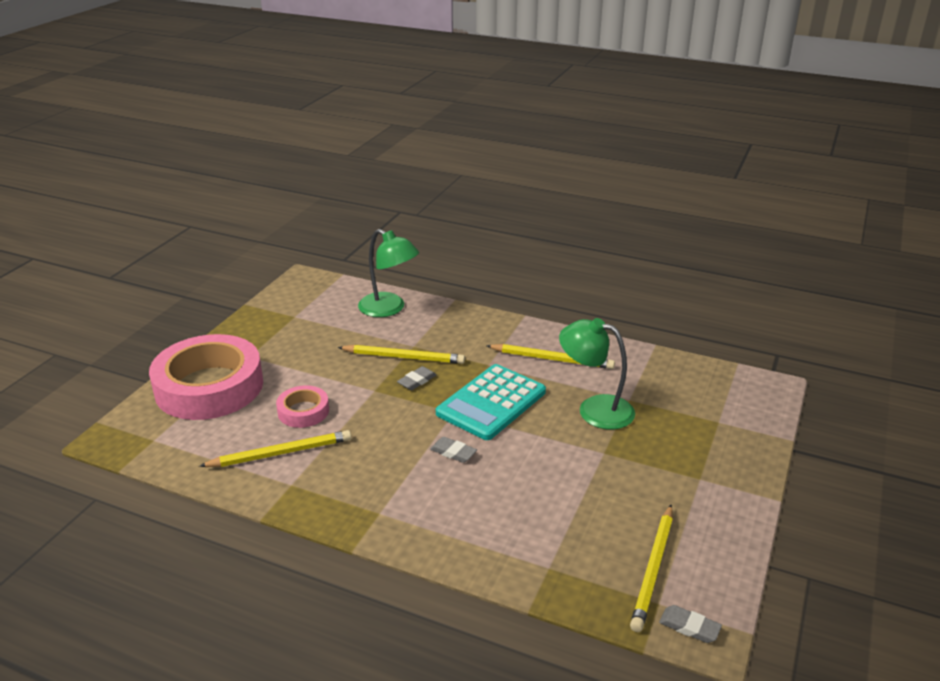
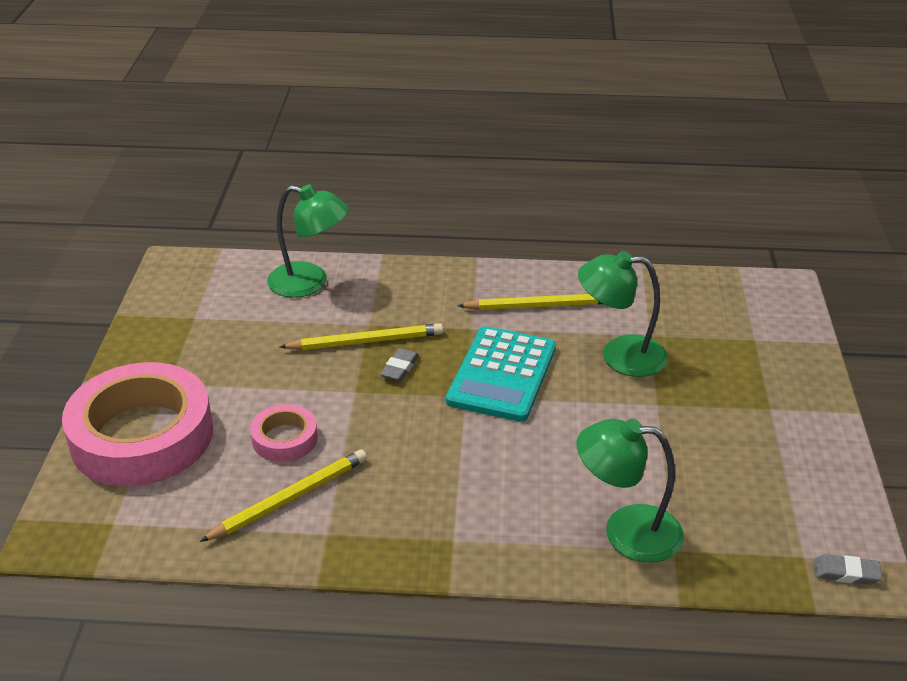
camera: 20 degrees left, 5 degrees up
grey eraser [430,437,477,463] -> none
yellow pencil [630,505,673,632] -> none
none -> green lamp [577,419,684,562]

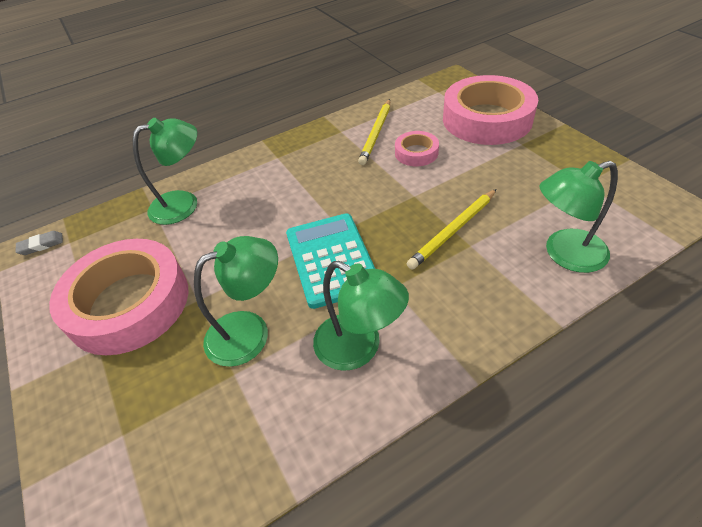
camera: 150 degrees right, 10 degrees up
grey eraser [380,348,419,381] -> none
yellow pencil [458,294,603,310] -> green lamp [313,261,409,371]
none -> pink tape [49,239,188,355]

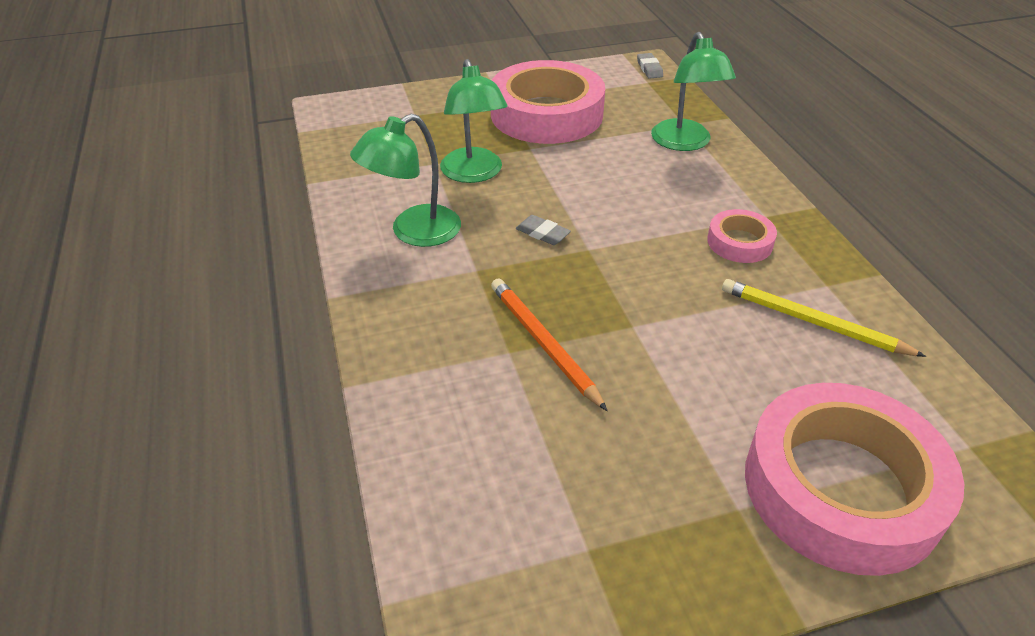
camera: 100 degrees right, 5 degrees down
turquoise calculator [286,213,375,309] -> grey eraser [516,215,571,245]
pink tape [395,131,439,166] -> pink tape moved to [707,209,777,263]
yellow pencil [406,189,497,269] -> orange pencil [491,279,608,411]
green lamp [539,161,618,273] -> none

